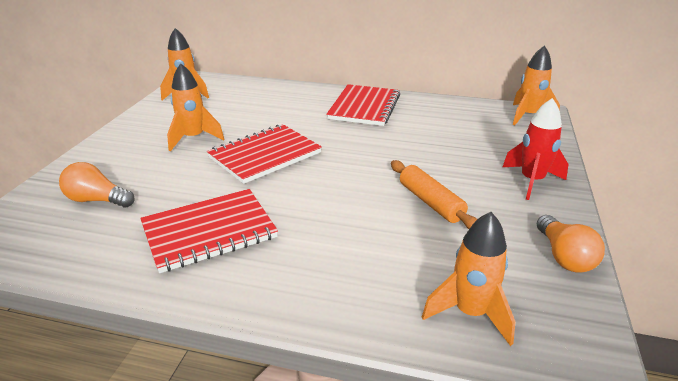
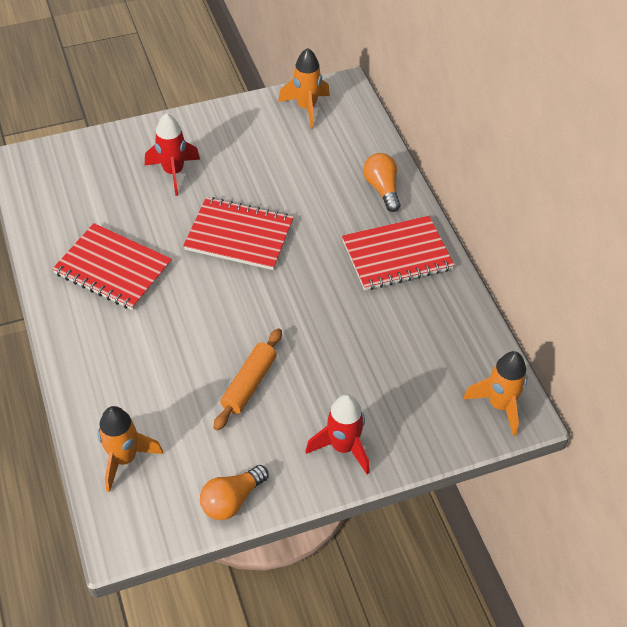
camera: 55 degrees right, 20 degrees up
orange light bulb [59,162,134,207] -> orange light bulb moved to [363,153,401,212]
orange rocket [167,63,224,151] -> none
none -> red rocket [145,113,200,196]

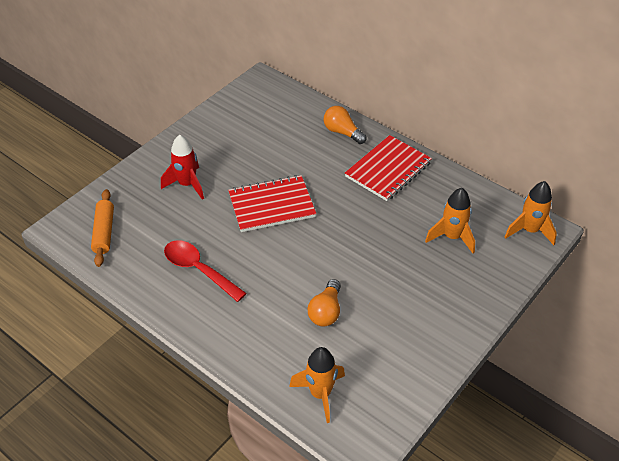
camera: 30 degrees left, 5 degrees down
red notebook [52,223,172,310] -> red spoon [164,240,247,302]
orange light bulb [200,465,269,520] -> orange light bulb moved to [308,279,341,326]
orange rolling pin [214,328,282,431] -> orange rolling pin moved to [91,189,114,267]
orange rocket [278,48,330,129] -> orange rocket moved to [425,188,475,253]
red rocket [305,394,370,474] -> none

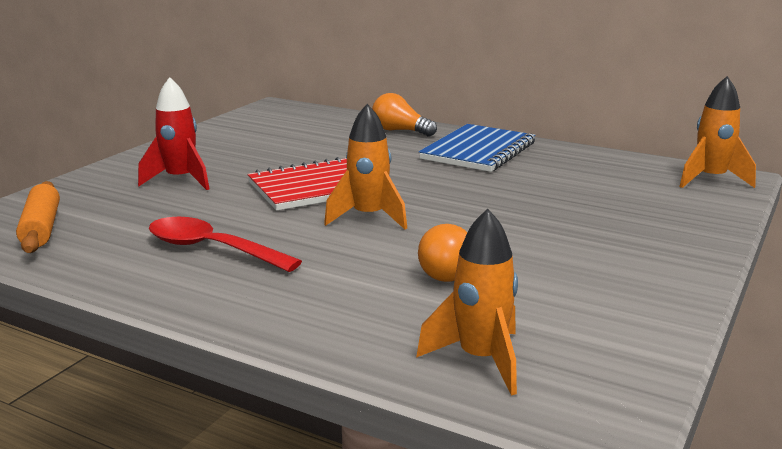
camera: 10 degrees left, 25 degrees down
red notebook [345,135,432,201] -> blue notebook [419,124,535,172]
orange rocket [425,188,475,253] -> orange rocket moved to [324,104,407,229]

